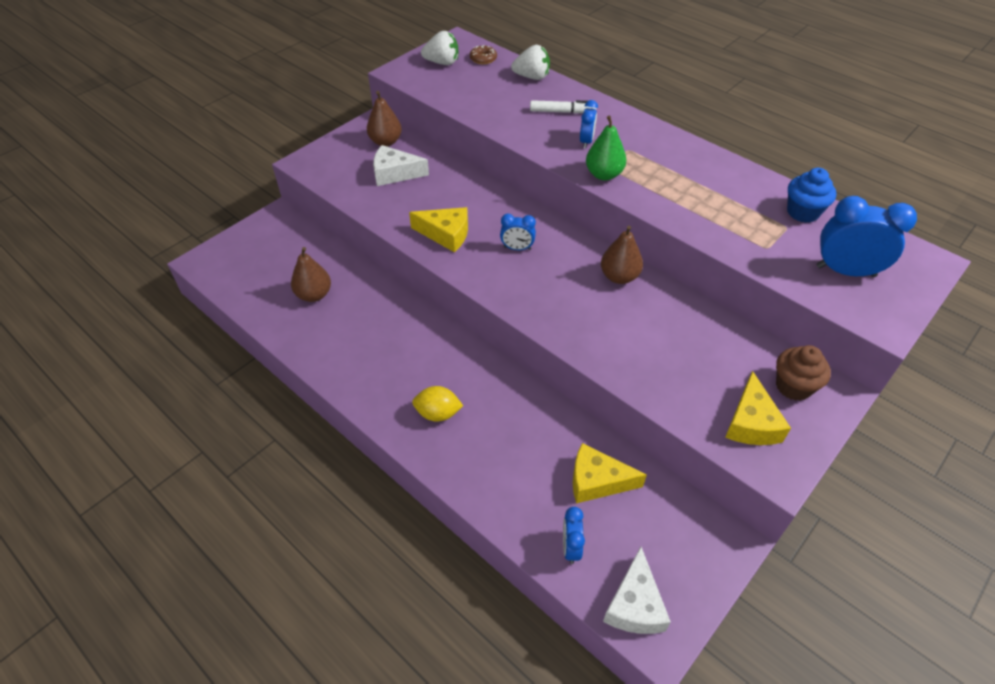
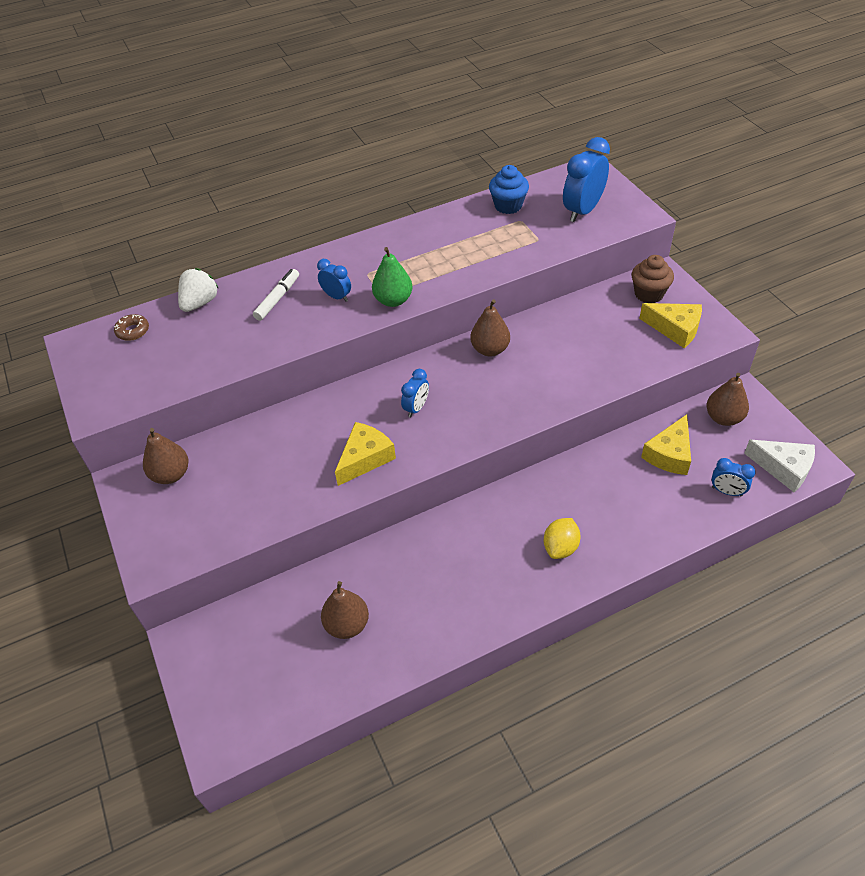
camera: 65 degrees left, 0 degrees up
white cheese [373,145,429,186] -> none
white strawberry [421,31,458,65] -> none
none -> brown pear [706,373,749,426]

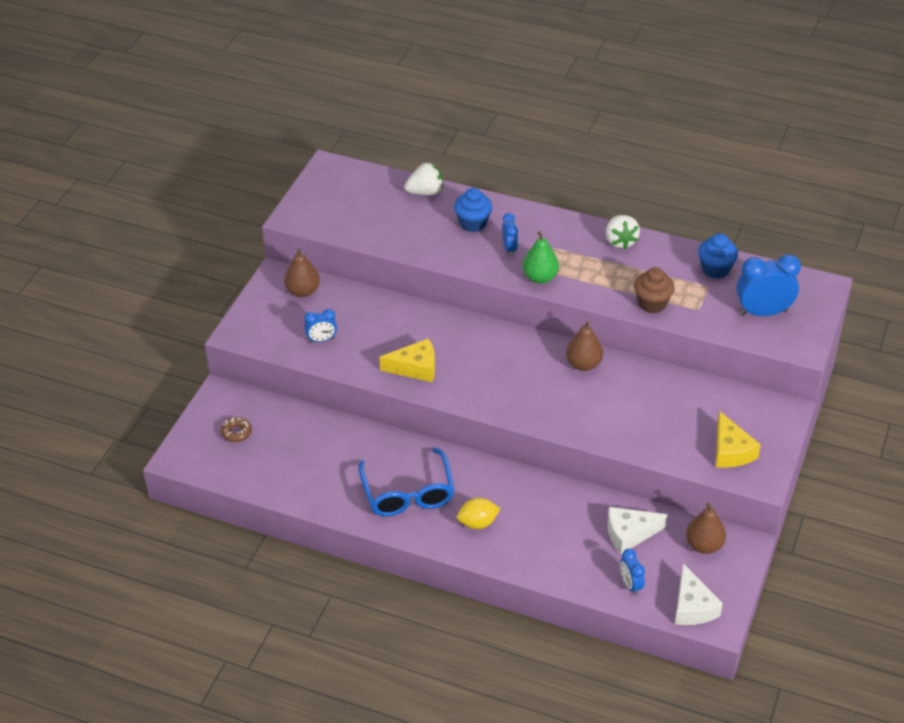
camera: 45 degrees right, 5 degrees down
brown donut [114,314,149,341] -> brown donut moved to [221,417,252,442]
white marker [253,269,299,321] -> blue cupcake [454,188,492,232]
brown pear [321,581,369,639] -> none
blue clock [401,369,429,418] -> blue clock moved to [304,309,337,343]
brown cupcake [632,255,674,303] -> brown cupcake moved to [634,267,675,313]
yellow cheese [641,414,691,475] -> white cheese [608,507,667,554]
none -> blue glasses [358,448,454,517]
none -> white strawberry [606,215,640,249]

